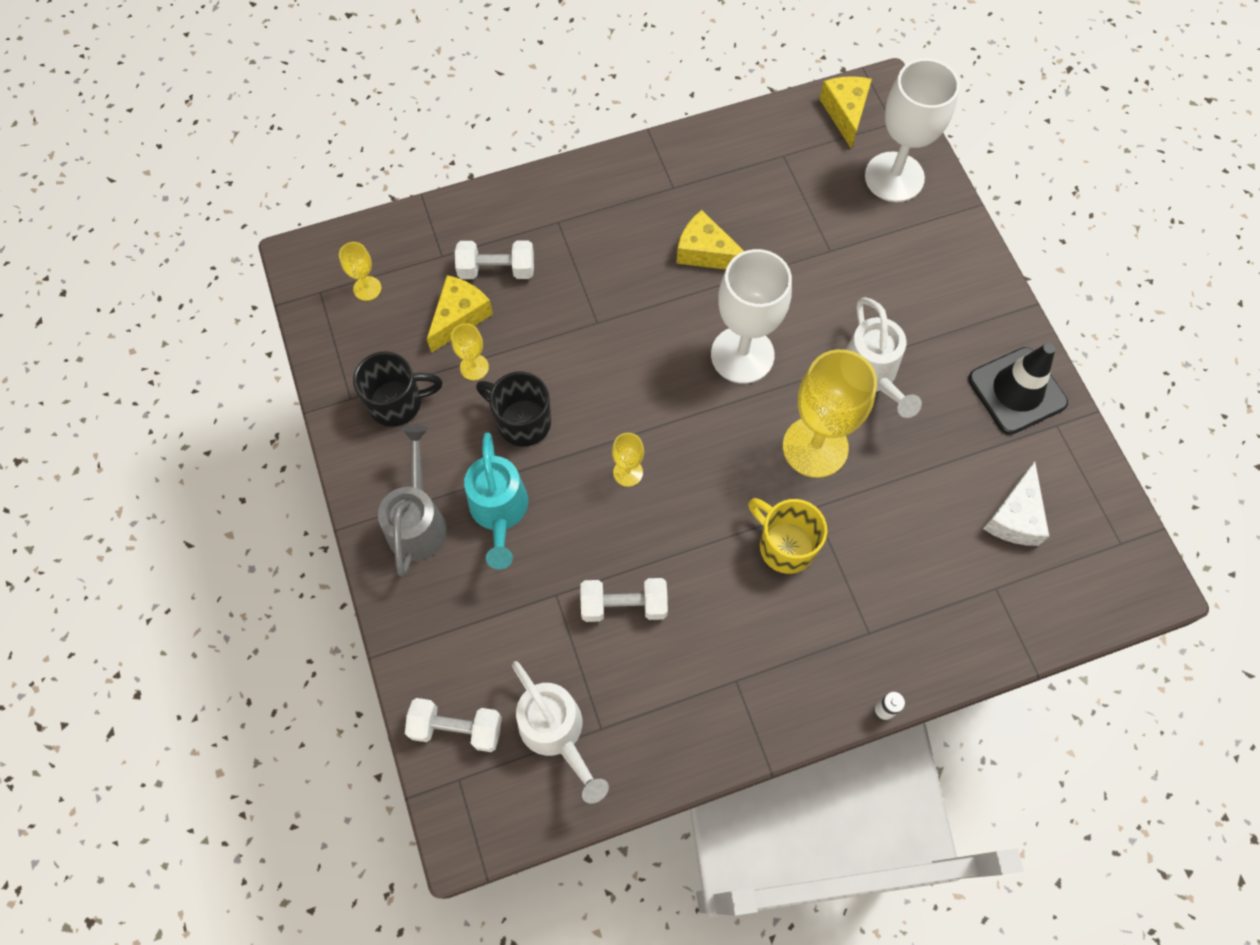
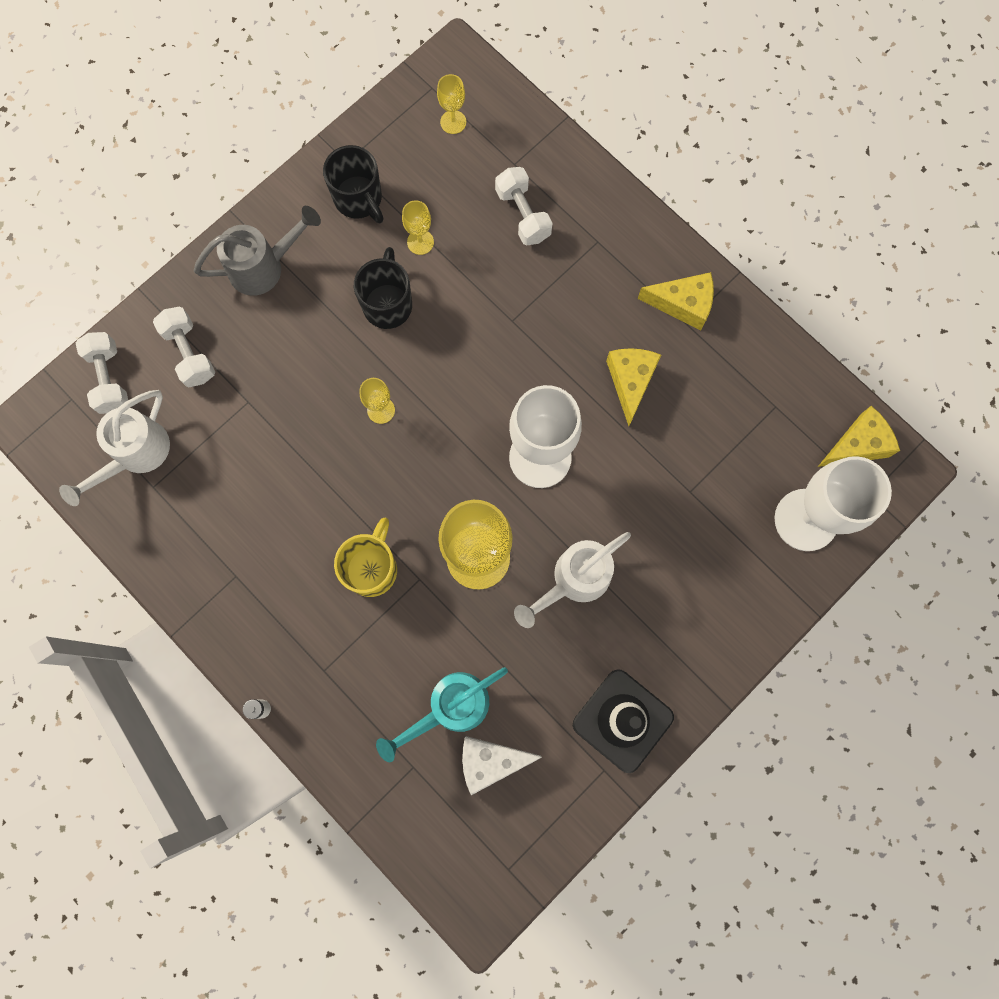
camera: 65 degrees right, 10 degrees up
yellow cheese [427,275,493,353] -> yellow cheese moved to [637,272,714,330]
turquoise watering can [464,432,528,569] -> turquoise watering can moved to [376,667,508,762]
white dumbbell [580,578,668,622] -> white dumbbell moved to [153,307,215,387]

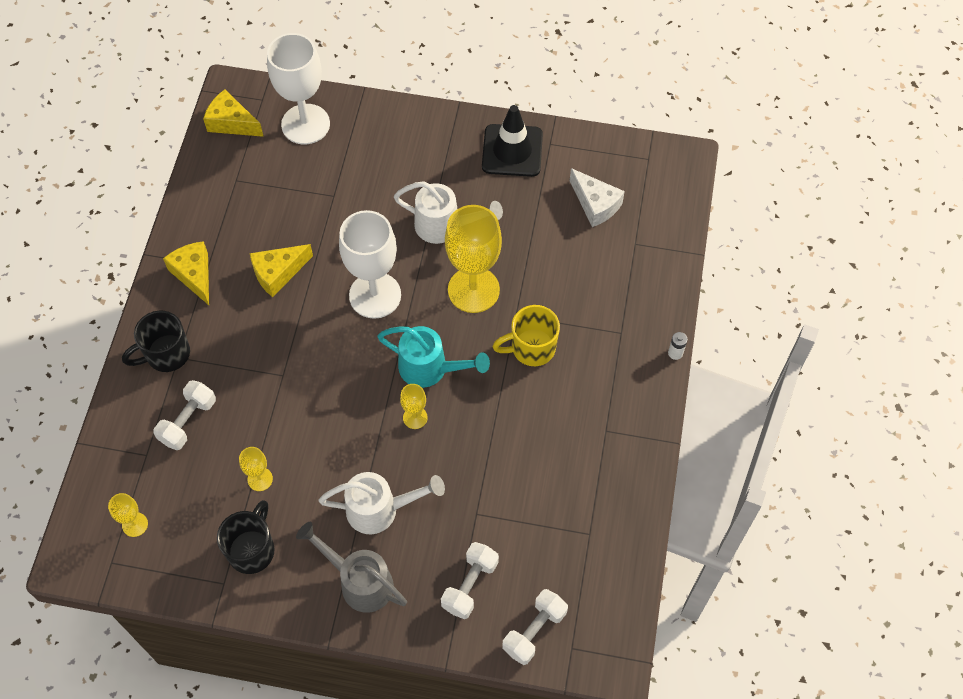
camera: 125 degrees left, 15 degrees down
white watering can [59,390,170,506] -> white watering can moved to [319,472,445,534]
black mug [354,247,412,329] -> black mug moved to [122,310,190,372]
turquoise watering can [376,667,508,762] -> turquoise watering can moved to [377,326,490,388]

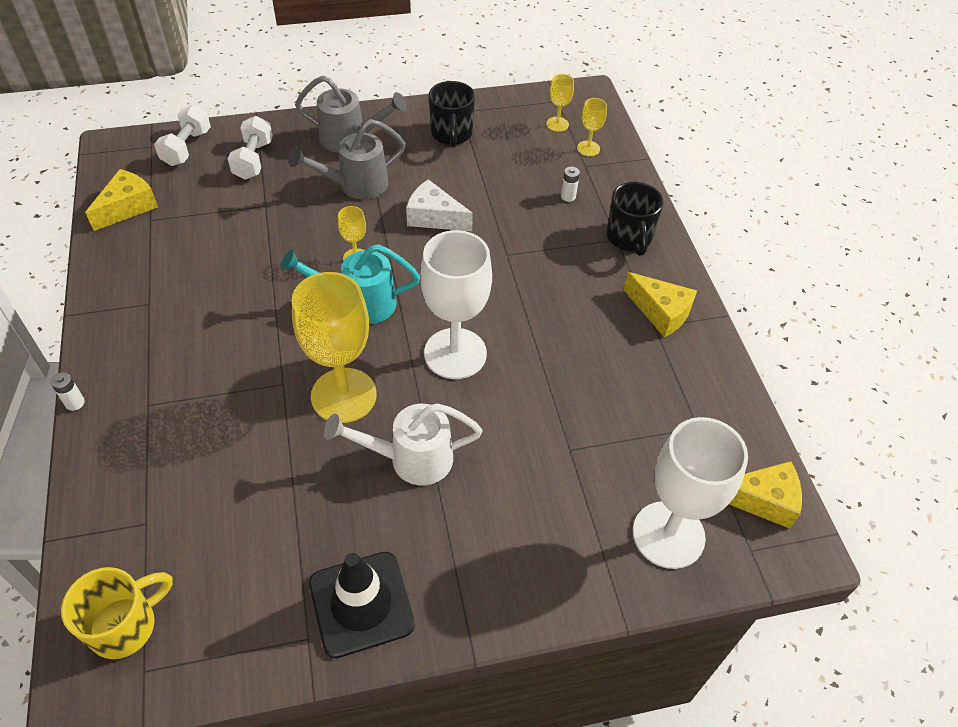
camera: 155 degrees right, 10 degrees down
black mug [122,310,190,372] -> black mug turned 135 degrees clockwise [607,182,664,256]
white dumbbell [153,380,216,450] -> white battery [561,167,580,202]
yellow goblet [239,447,273,491] -> yellow goblet moved to [577,98,607,156]
yellow cheese [250,244,313,297] -> yellow cheese moved to [85,169,158,231]
white watering can [319,472,445,534] -> grey watering can [288,119,406,200]
yellow mug [492,305,560,366] -> yellow mug moved to [61,567,173,659]
white cheese [570,168,625,227] -> white cheese moved to [406,179,473,231]

